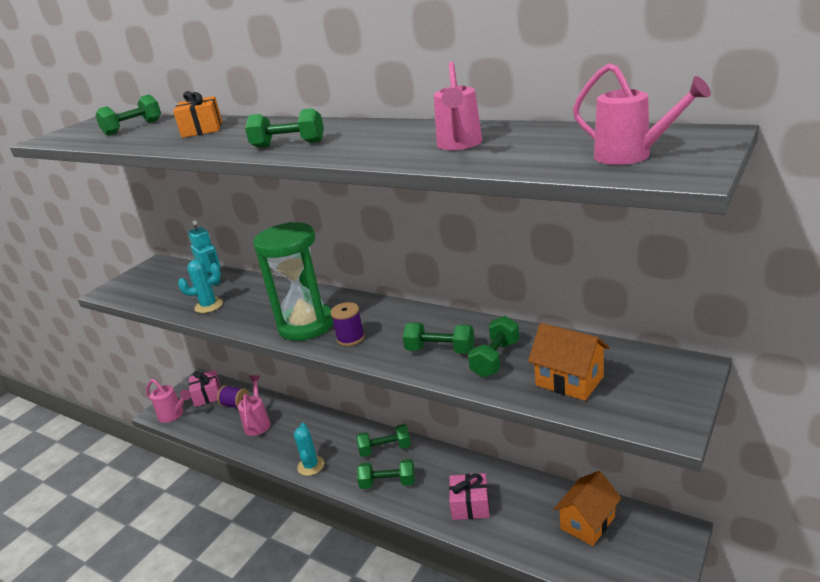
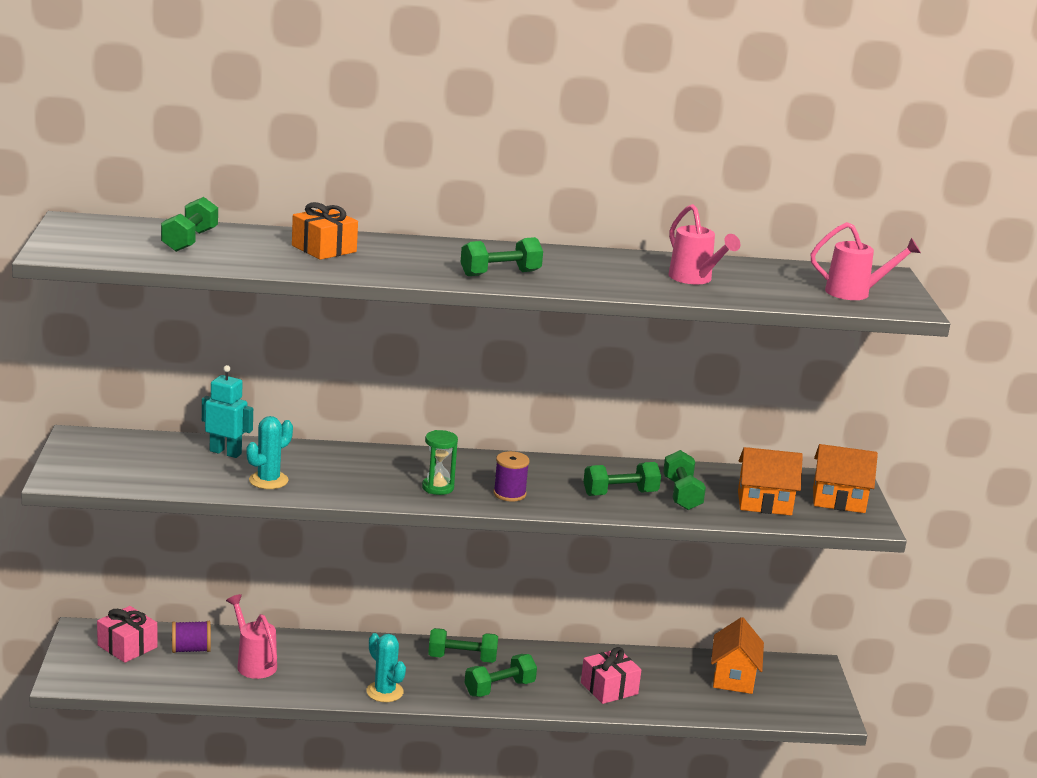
camera: 40 degrees left, 5 degrees down
pink watering can [146,379,191,423] -> none
green hourglass [253,222,333,341] -> green hourglass [422,430,458,495], size x0.46
green dumbbell [356,424,411,457] -> green dumbbell turned 45 degrees clockwise [428,628,498,663]
none -> orange house [813,444,878,513]

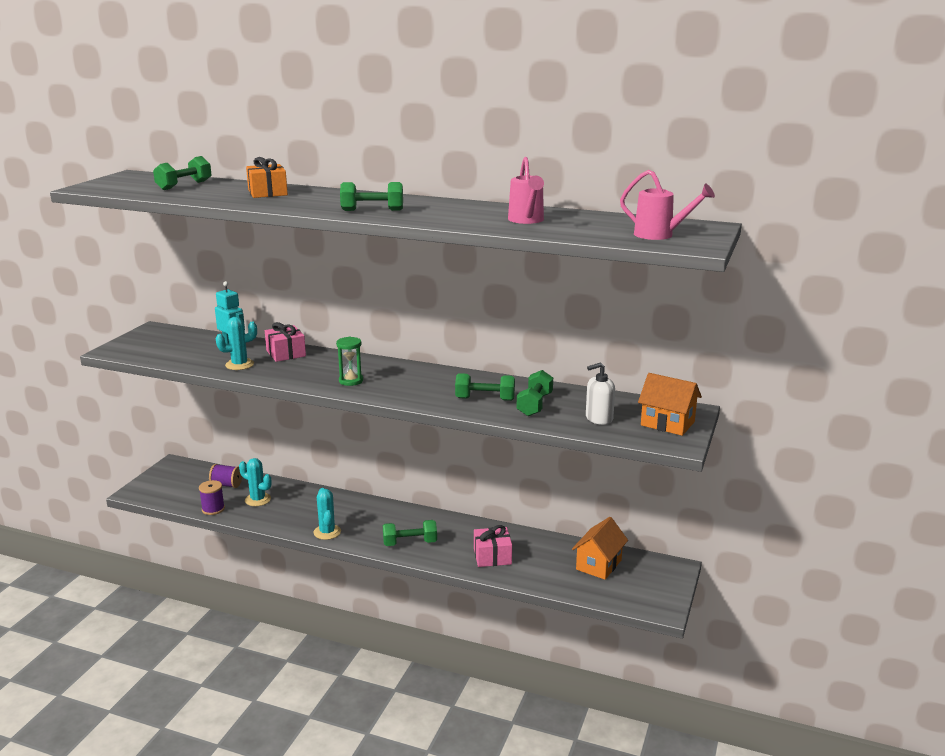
camera: 25 degrees right, 0 degrees up
pink gift [97,606,157,663] -> pink gift moved to [265,322,306,362]
pink watering can [226,594,277,679] -> turquoise cactus [239,458,272,506]
green dumbbell [428,628,498,663] -> none
purple spool [493,451,530,502] -> purple spool moved to [199,480,225,515]
orange house [738,447,803,515] -> white soap dispenser [586,362,615,425]

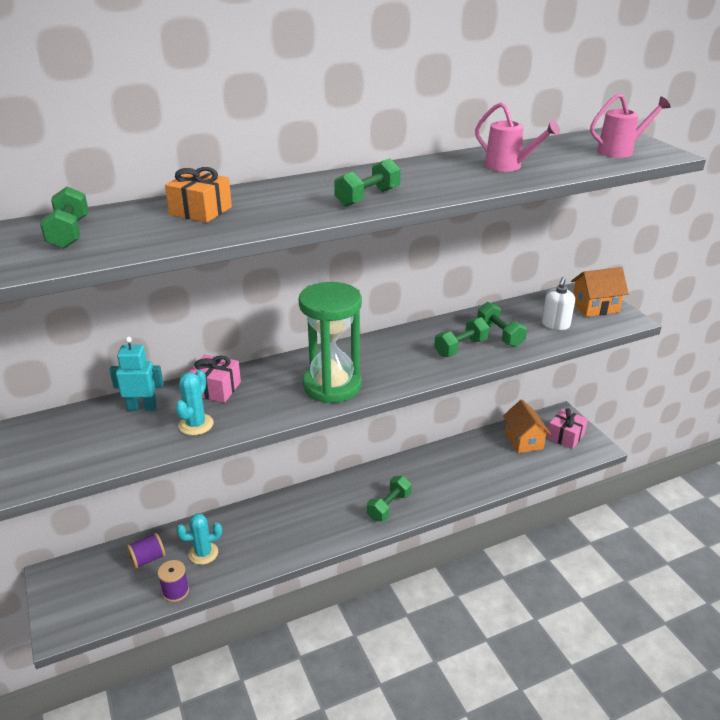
camera: 45 degrees left, 10 degrees up
turquoise cactus [314,488,341,540] -> none
green hourglass [336,337,363,386] -> green hourglass [299,282,362,403], size x2.19
pink gift [474,525,512,567] -> pink gift moved to [547,408,588,449]

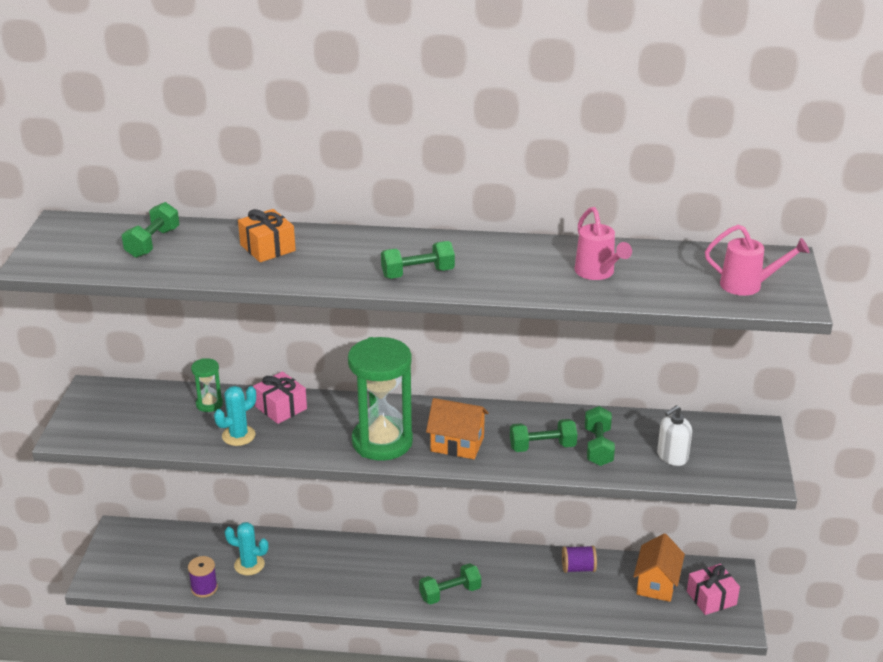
camera: 30 degrees right, 0 degrees up
turquoise robot [110,337,164,411] -> green hourglass [191,358,223,412]
purple spool [126,533,165,569] -> purple spool moved to [562,546,597,573]
orange house [571,267,629,317] -> orange house moved to [426,398,489,459]

